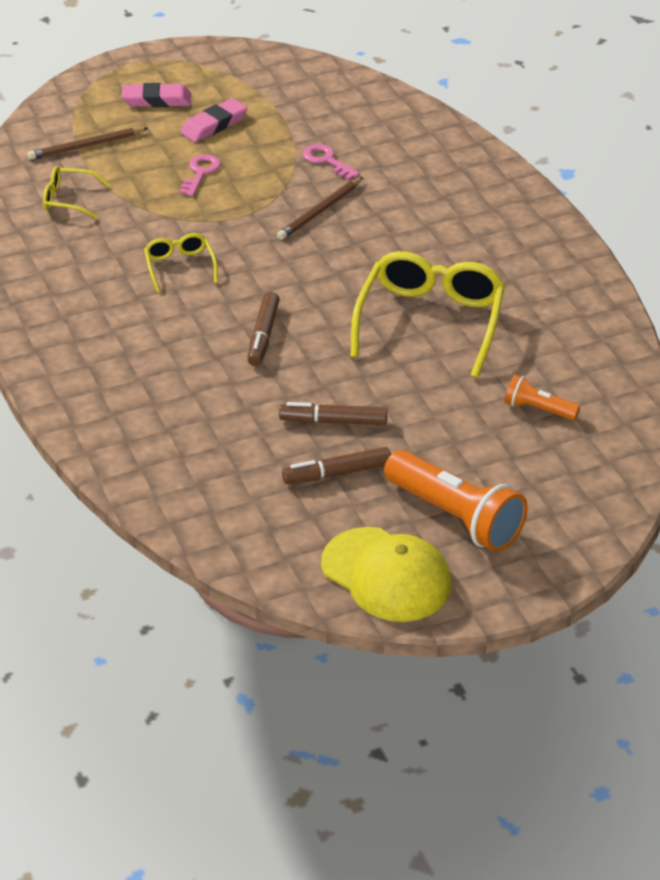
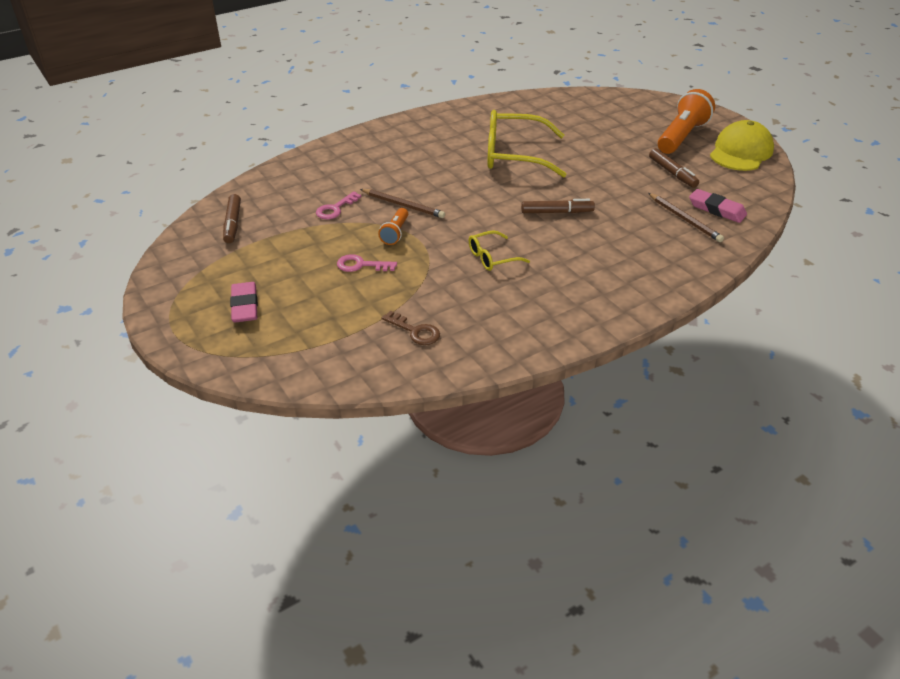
camera: 100 degrees left, 0 degrees up
brown pencil [28,127,148,160] -> brown pencil moved to [648,193,724,242]
yellow glasses [43,166,110,219] -> brown key [381,311,440,345]
pink eraser [180,98,247,142] -> pink eraser moved to [689,189,747,223]
brown marker [279,402,387,425] -> brown marker moved to [223,194,241,243]
orange flashlight [505,375,580,420] -> orange flashlight moved to [378,208,408,245]

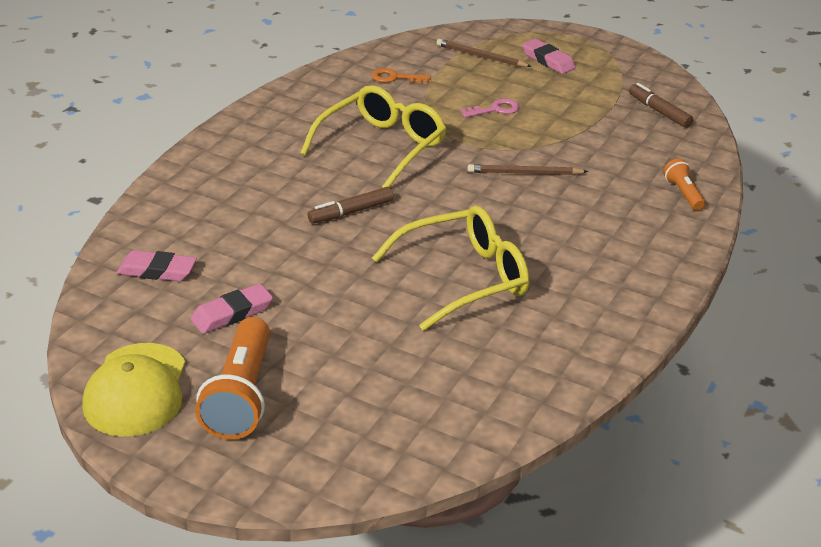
camera: 150 degrees right, 5 degrees down
pink key [316,191,361,219] -> none
orange flashlight [378,208,408,245] -> orange flashlight moved to [663,159,705,210]
brown key [381,311,440,345] -> orange key [371,68,431,83]
yellow glasses [469,231,530,271] -> yellow glasses [300,85,446,188], size x2.01
brown pencil [648,193,724,242] -> brown pencil moved to [436,39,532,67]
brown marker [649,148,699,188] -> pink eraser [191,284,273,334]

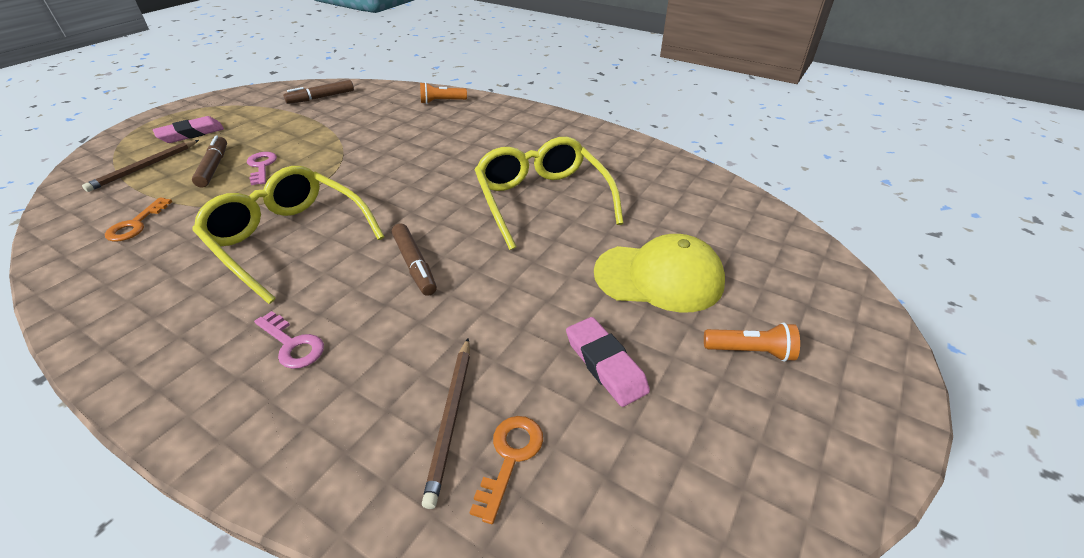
camera: 85 degrees left, 5 degrees up
yellow cap [82,343,185,437] -> yellow cap moved to [594,234,725,312]
pink eraser [117,250,197,281] -> orange key [469,416,543,524]
orange flashlight [195,317,270,439] -> orange flashlight [704,322,800,362], size x0.51
brown pencil [467,164,588,175] -> brown pencil moved to [422,338,470,509]
none -> brown marker [192,136,227,187]
none -> pink key [254,311,324,369]

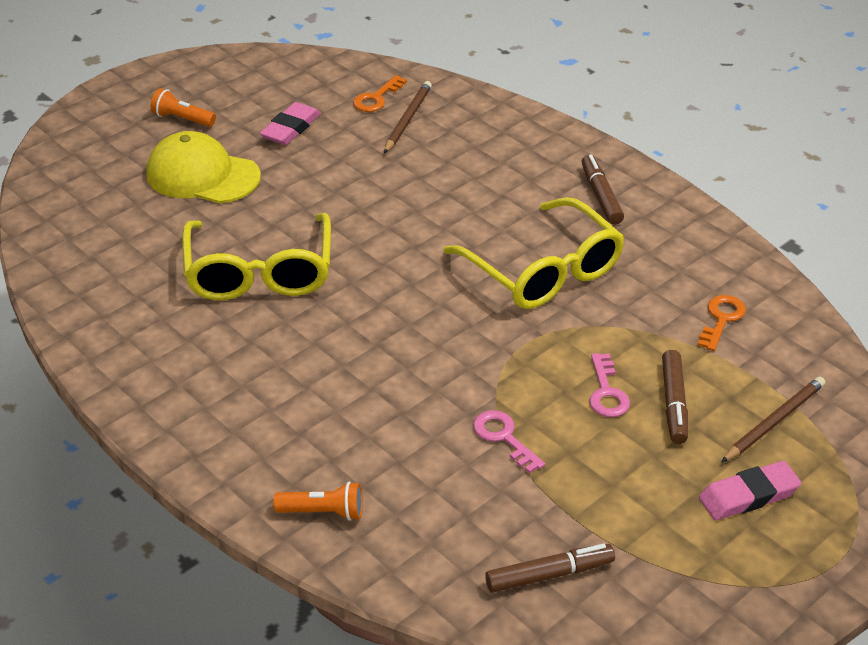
camera: 165 degrees left, 0 degrees up
pink key [254,311,324,369] -> pink key moved to [473,410,545,473]
brown marker [392,223,437,296] -> brown marker moved to [582,155,624,225]
pink eraser [566,317,650,407] -> pink eraser turned 45 degrees clockwise [260,102,321,145]

